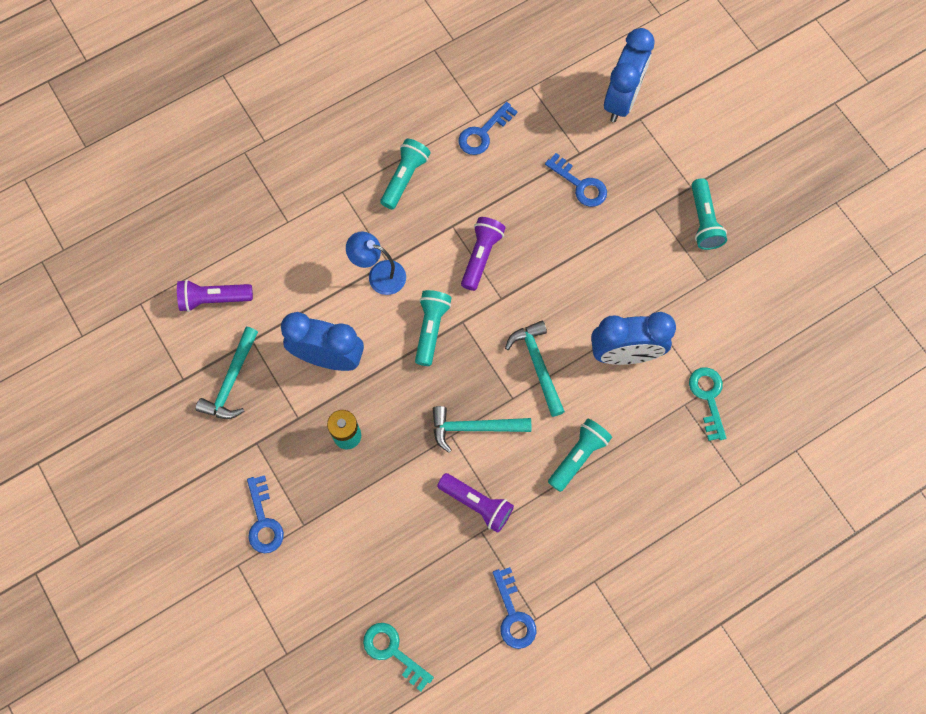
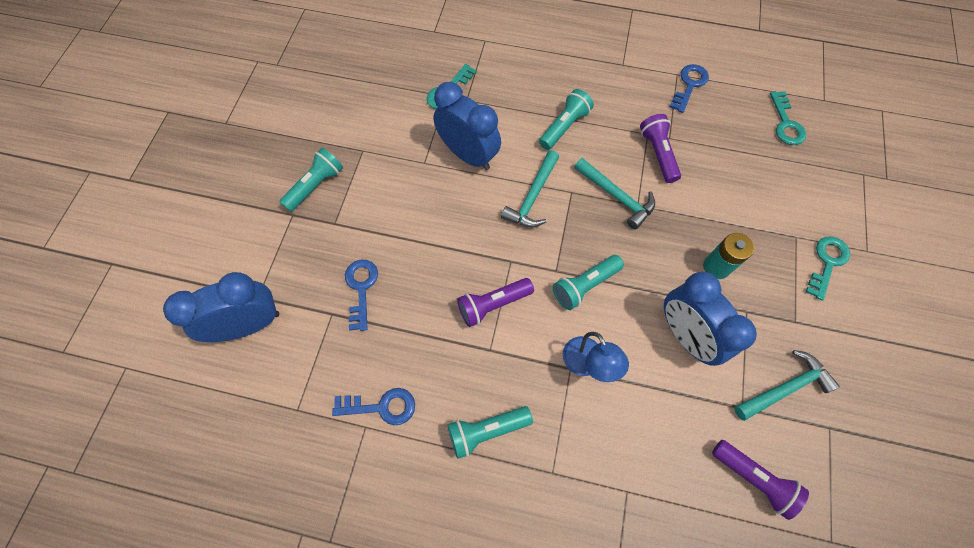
camera: 135 degrees left, 5 degrees down
blue key [247,475,284,553] -> turquoise key [806,236,850,301]
turquoise flashlight [548,419,612,492] -> turquoise flashlight turned 135 degrees clockwise [539,89,594,150]

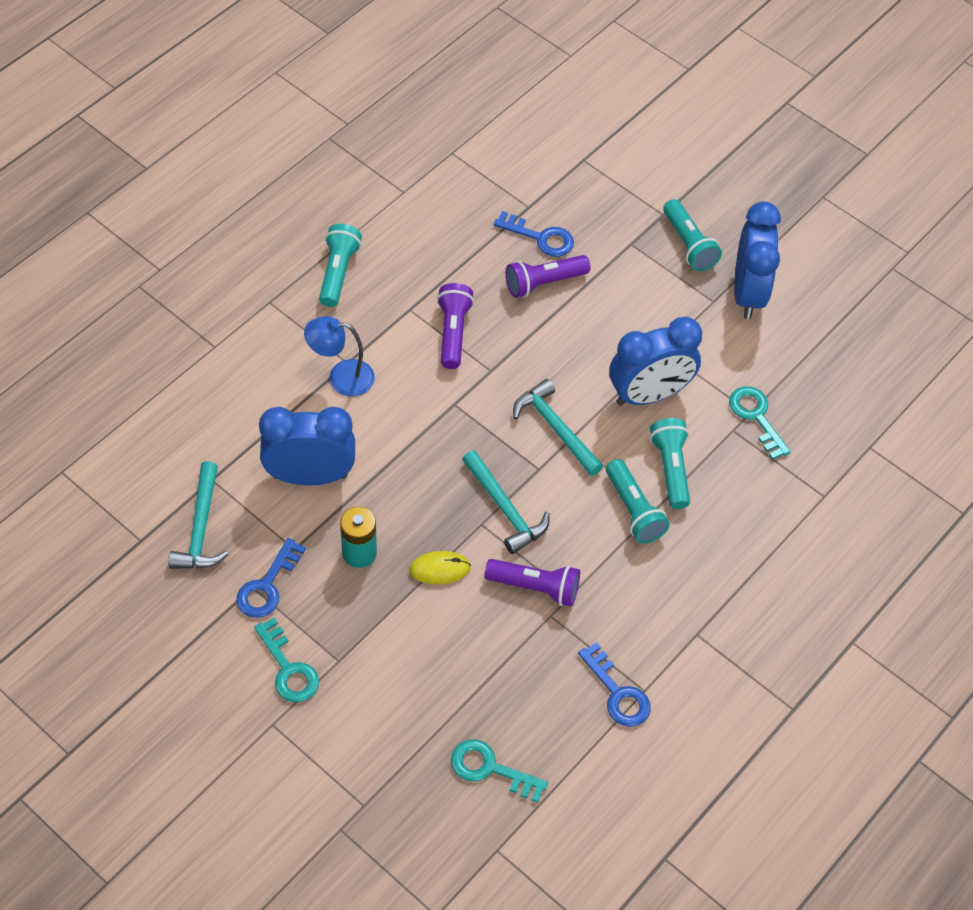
camera: 115 degrees right, 10 degrees down
blue clock [163,272,279,342] -> blue clock moved to [734,201,781,319]
blue key [332,388,415,425] -> blue key moved to [236,538,306,618]
turquoise flashlight [553,255,624,310] -> turquoise flashlight moved to [650,418,690,509]
turquoise hammer [574,158,655,229] -> turquoise hammer turned 105 degrees counterclockwise [462,450,550,554]
purple flashlight [712,440,809,520] -> purple flashlight moved to [506,255,591,298]
none -> yellow mouse [409,551,471,584]

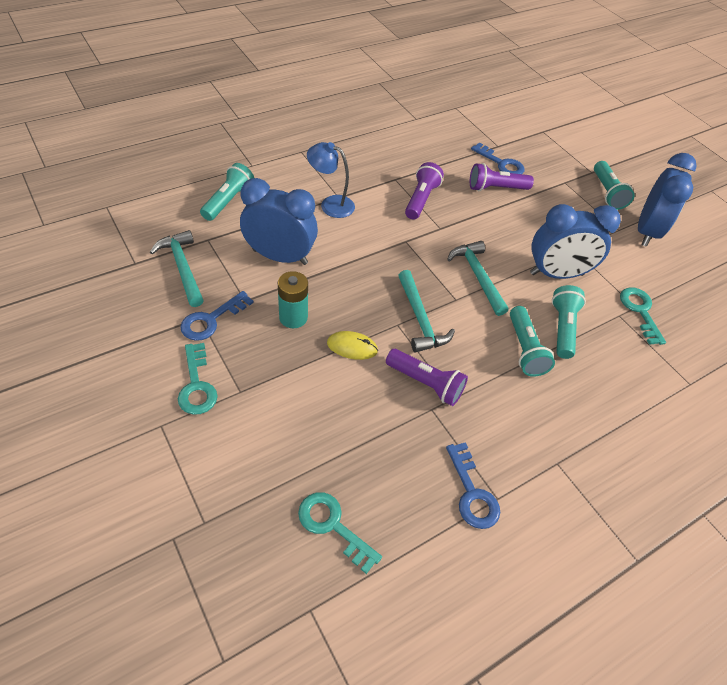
camera: 15 degrees right, 5 degrees down
turquoise hammer [168,461,228,569] -> turquoise hammer turned 135 degrees clockwise [150,230,204,307]
turquoise flashlight [319,224,362,307] -> turquoise flashlight moved to [200,163,254,221]

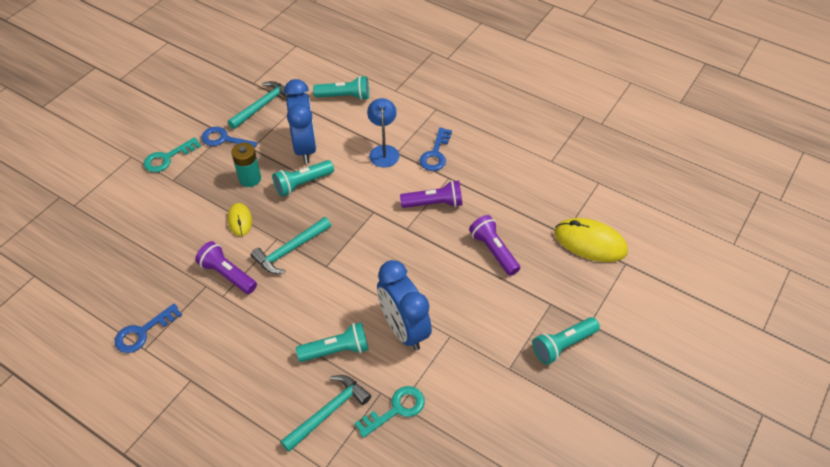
camera: 70 degrees right, 0 degrees up
turquoise key [298,492,382,574] -> none
purple flashlight [386,349,468,406] -> purple flashlight turned 120 degrees clockwise [195,241,257,294]
turquoise hammer [447,241,508,316] -> turquoise hammer moved to [280,375,371,452]
blue key [471,142,524,174] -> blue key moved to [419,128,452,171]
turquoise flashlight [510,306,555,377] -> turquoise flashlight moved to [273,160,334,197]
blue clock [638,153,697,247] -> none
none -> yellow mouse [554,218,628,262]

